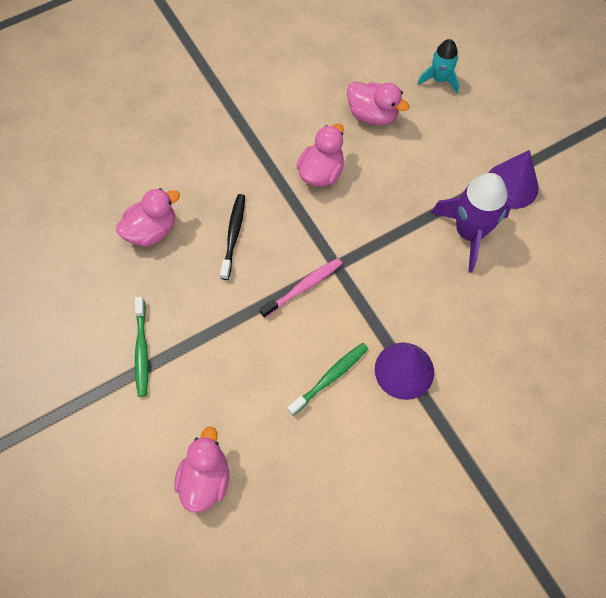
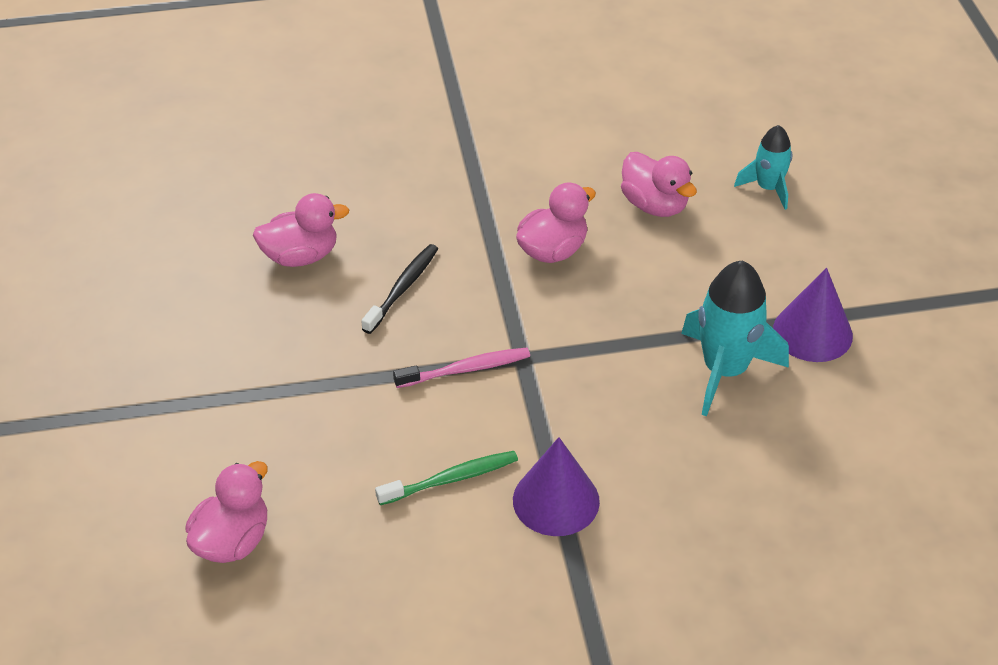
camera: 20 degrees right, 20 degrees down
green toothbrush [135,297,148,397] -> none
purple rocket [431,173,511,273] -> turquoise rocket [681,261,789,416]

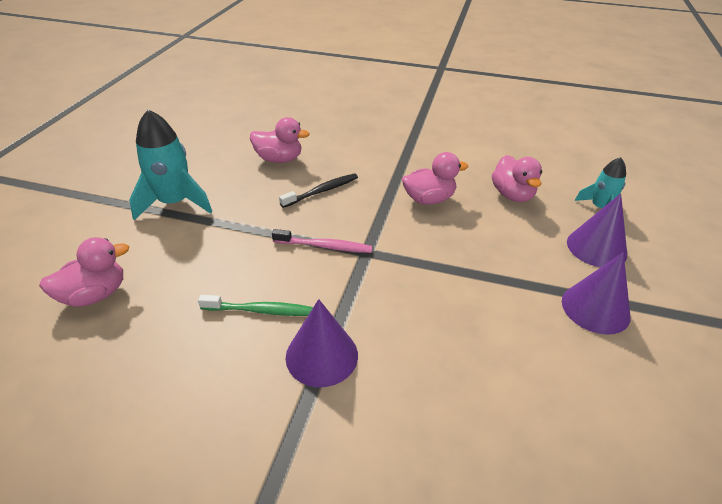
camera: 25 degrees right, 5 degrees down
turquoise rocket [681,261,789,416] -> turquoise rocket moved to [129,109,212,220]
none -> purple cone [567,193,627,267]

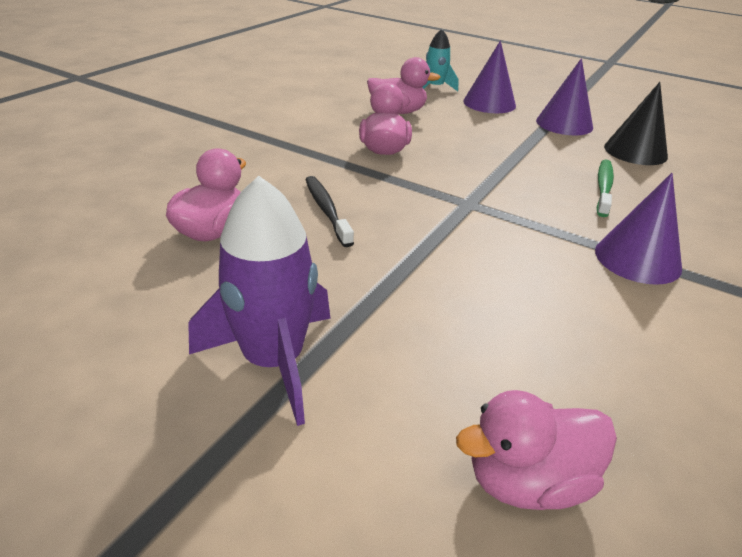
camera: 75 degrees left, 5 degrees down
pink duck [39,237,129,307] -> pink duck turned 90 degrees counterclockwise [456,390,617,510]
turquoise rocket [129,109,212,220] -> purple rocket [188,176,331,426]
green toothbrush [198,294,313,316] -> green toothbrush moved to [597,160,614,217]
pink toothbrush [272,229,372,253] -> none
none -> black cone [604,82,668,165]

